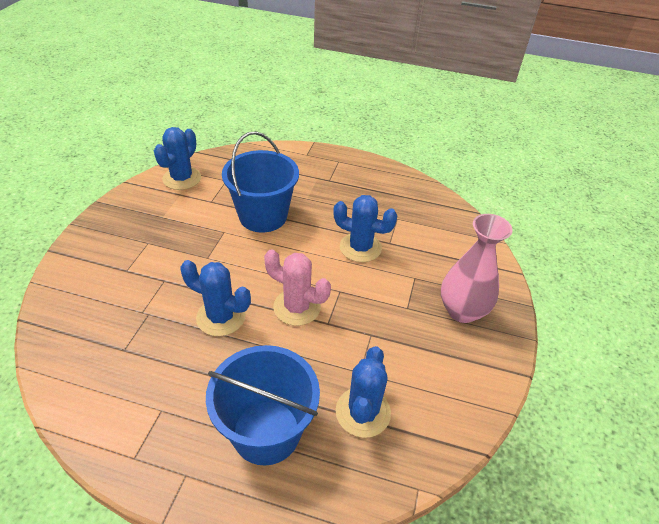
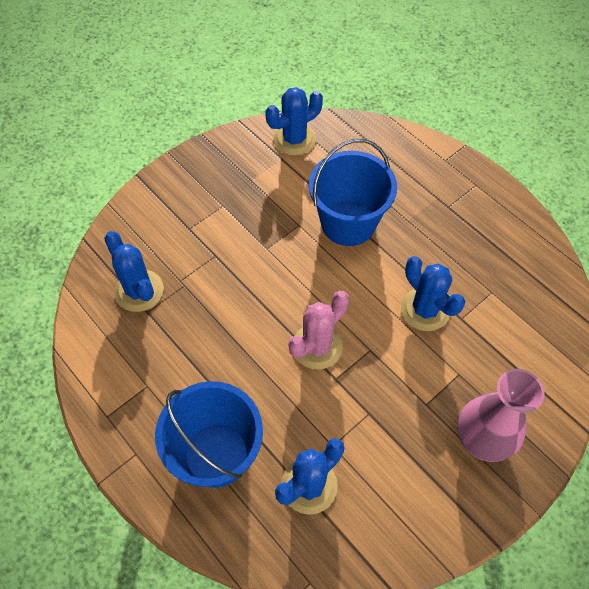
camera: 35 degrees right, 15 degrees up
blue cactus [180,260,251,336] -> blue cactus moved to [104,231,164,312]
pink cactus [264,249,331,326] -> pink cactus turned 75 degrees clockwise [288,291,349,370]

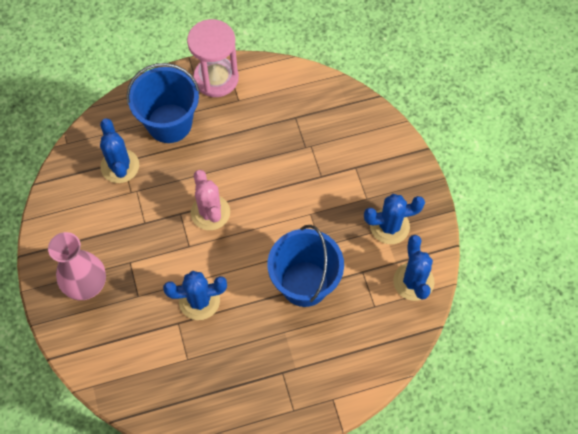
camera: 115 degrees right, 5 degrees up
blue cactus [104,231,164,312] -> blue cactus moved to [364,194,425,244]
none -> pink hourglass [187,19,239,97]

